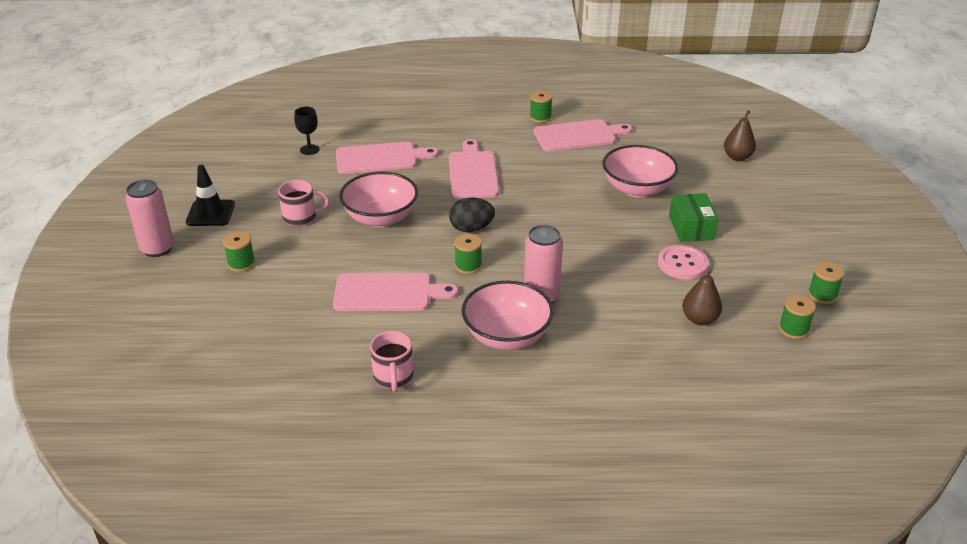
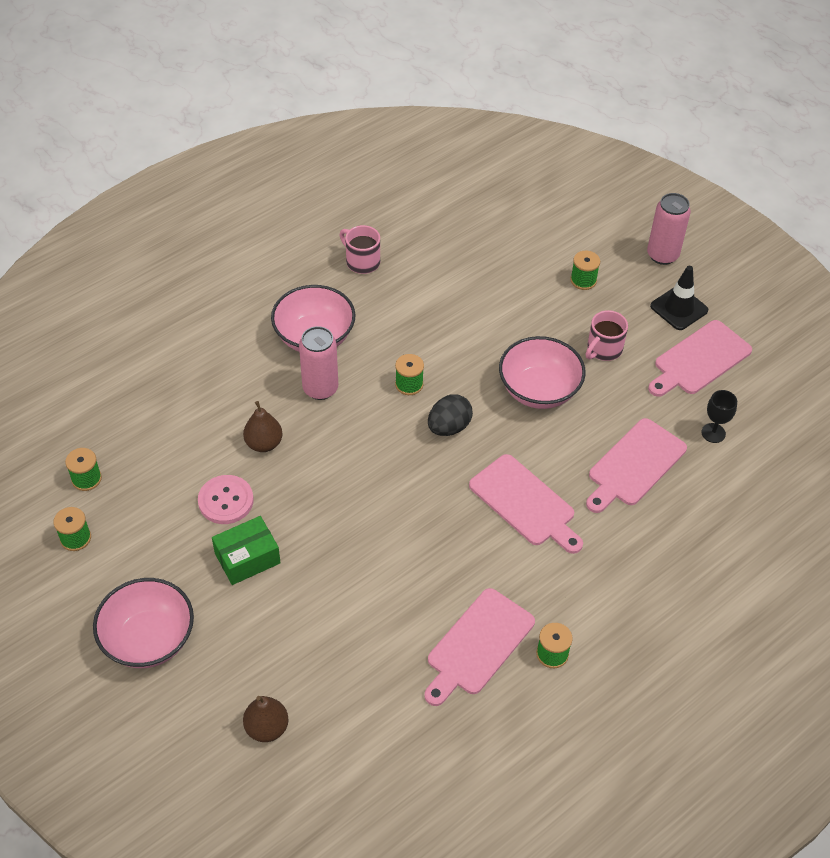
camera: 140 degrees right, 15 degrees up
pink cutting board [333,273,458,311] -> pink cutting board moved to [648,320,752,397]
pink bowl [603,145,678,198] -> pink bowl moved to [93,578,194,668]
green box [669,193,718,242] -> green box turned 75 degrees counterclockwise [212,516,281,585]
brown pear [682,269,722,325] -> brown pear moved to [243,401,283,452]

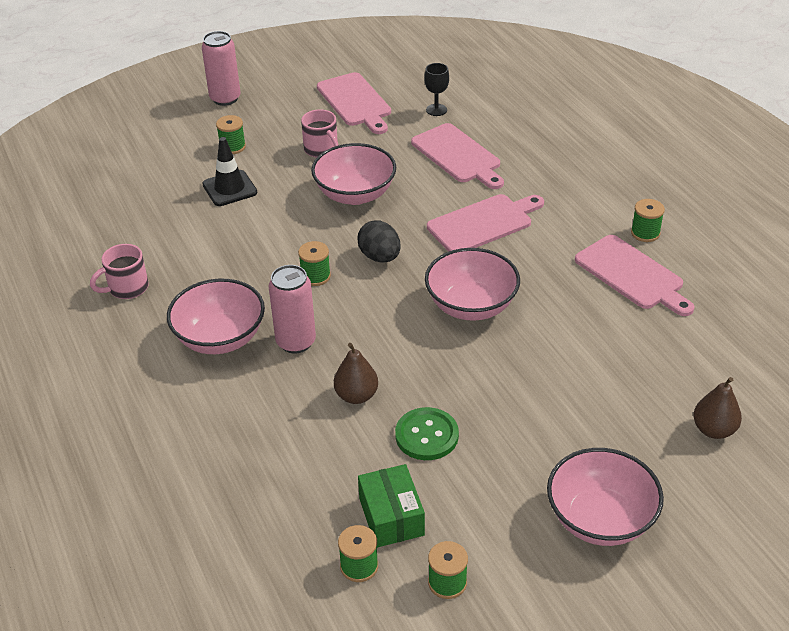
camera: 75 degrees left, 10 degrees down
pink button [198,475,254,524] -> green button [395,407,459,460]
green box [212,516,281,585] -> green box moved to [358,464,425,548]
black traffic cone [650,266,709,330] -> black traffic cone moved to [202,137,257,206]
none -> pink bowl [425,248,520,321]

